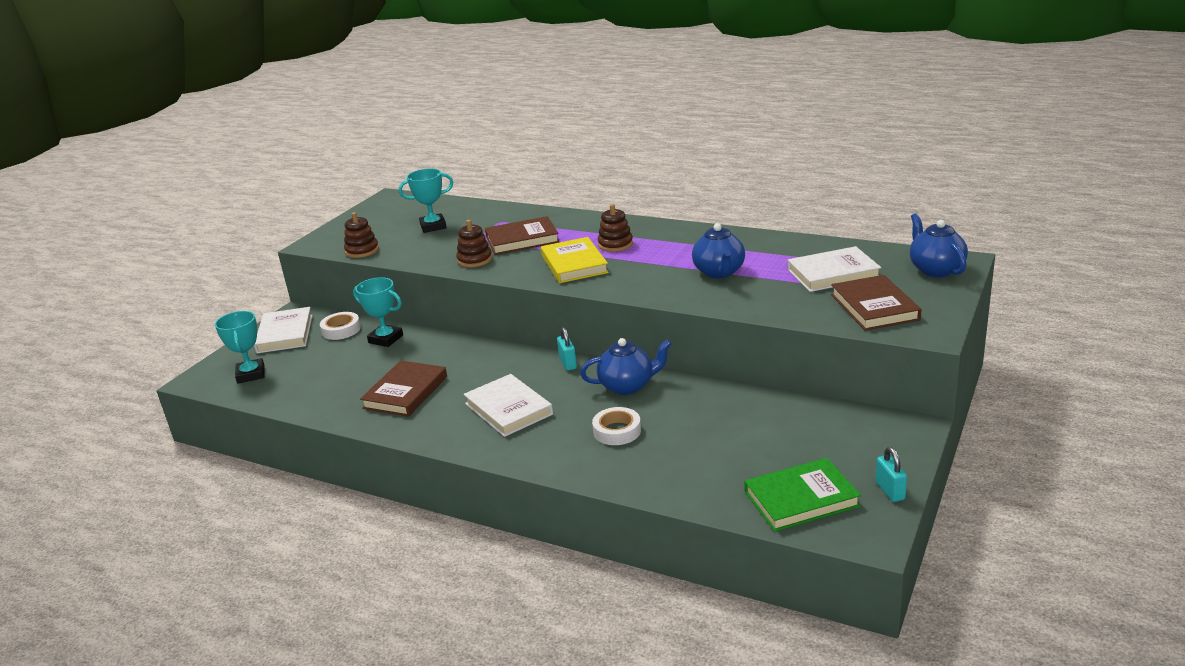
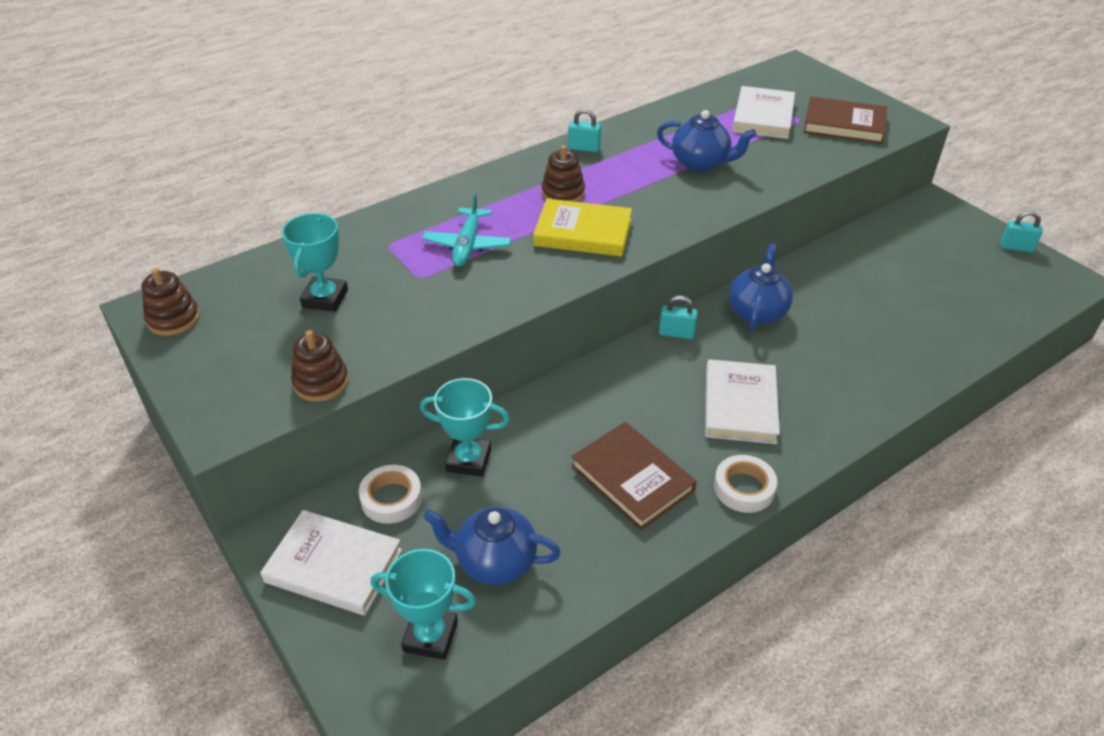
camera: 65 degrees left, 15 degrees up
turquoise trophy [353,277,403,347] -> turquoise trophy turned 45 degrees clockwise [420,378,510,477]
brown stacking toy [456,220,492,267] -> brown stacking toy moved to [141,268,200,336]
white book [464,374,553,437] -> white book turned 75 degrees counterclockwise [705,359,780,444]
brown book [485,216,559,255] -> turquoise plane [422,192,512,267]
white tape [592,407,641,445] -> white tape moved to [714,455,777,513]
green book [745,458,861,532] -> none
blue teapot [910,213,968,277] -> blue teapot moved to [423,506,561,585]
none -> turquoise padlock [568,108,601,152]

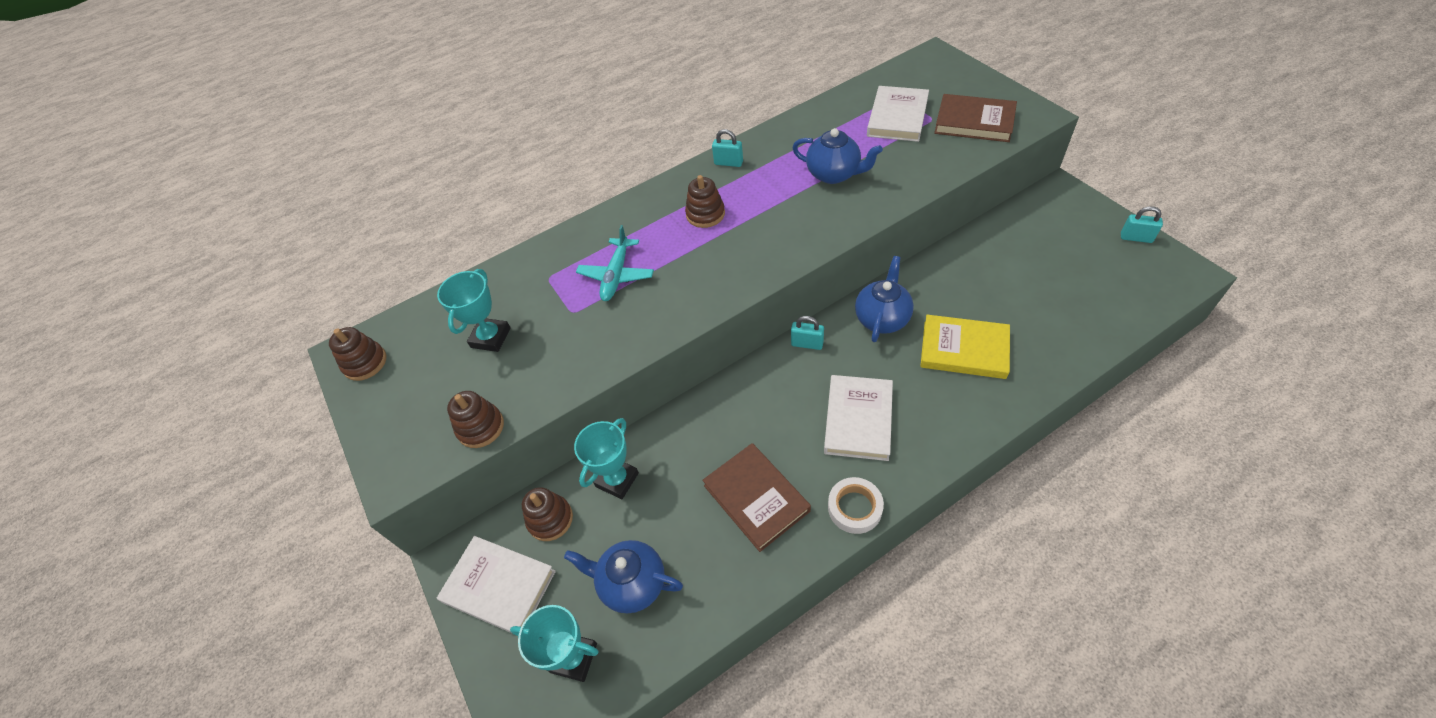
camera: 10 degrees right, 10 degrees up
white tape [359,465,422,524] -> brown stacking toy [522,487,573,541]
turquoise trophy [420,378,510,477] -> turquoise trophy turned 75 degrees counterclockwise [574,418,639,499]
yellow book [533,199,632,257] -> yellow book moved to [920,315,1010,379]

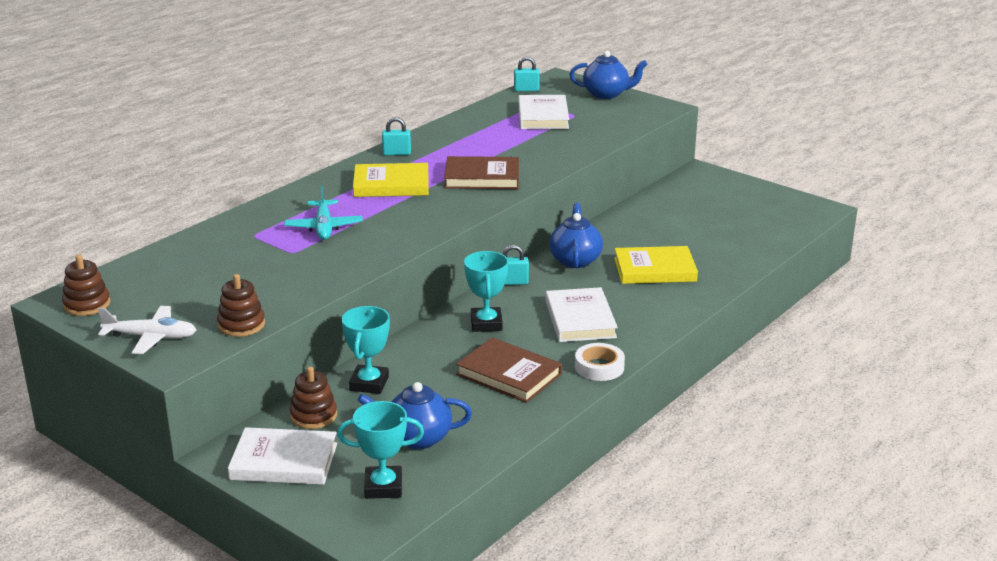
camera: 25 degrees left, 25 degrees down
turquoise trophy [437,269,511,352] -> turquoise trophy moved to [464,251,508,332]
brown stacking toy [685,175,725,228] -> yellow book [353,163,429,197]
blue teapot [792,128,883,184] -> blue teapot moved to [569,51,648,99]
brown book [934,94,1017,142] -> brown book moved to [444,156,519,189]
turquoise padlock [1121,206,1163,243] -> turquoise padlock moved to [514,57,540,91]
none -> white plane [98,306,196,354]

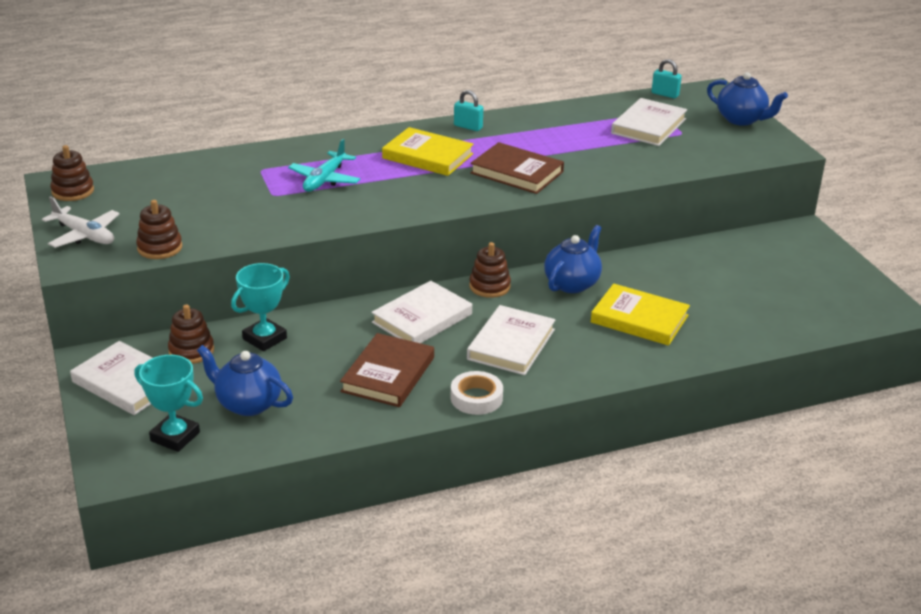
camera: 30 degrees right, 5 degrees up
brown book [456,337,562,403] -> brown book turned 45 degrees clockwise [340,333,434,407]
turquoise trophy [464,251,508,332] -> white book [371,281,472,343]
turquoise padlock [503,245,529,285] -> brown stacking toy [469,242,511,298]

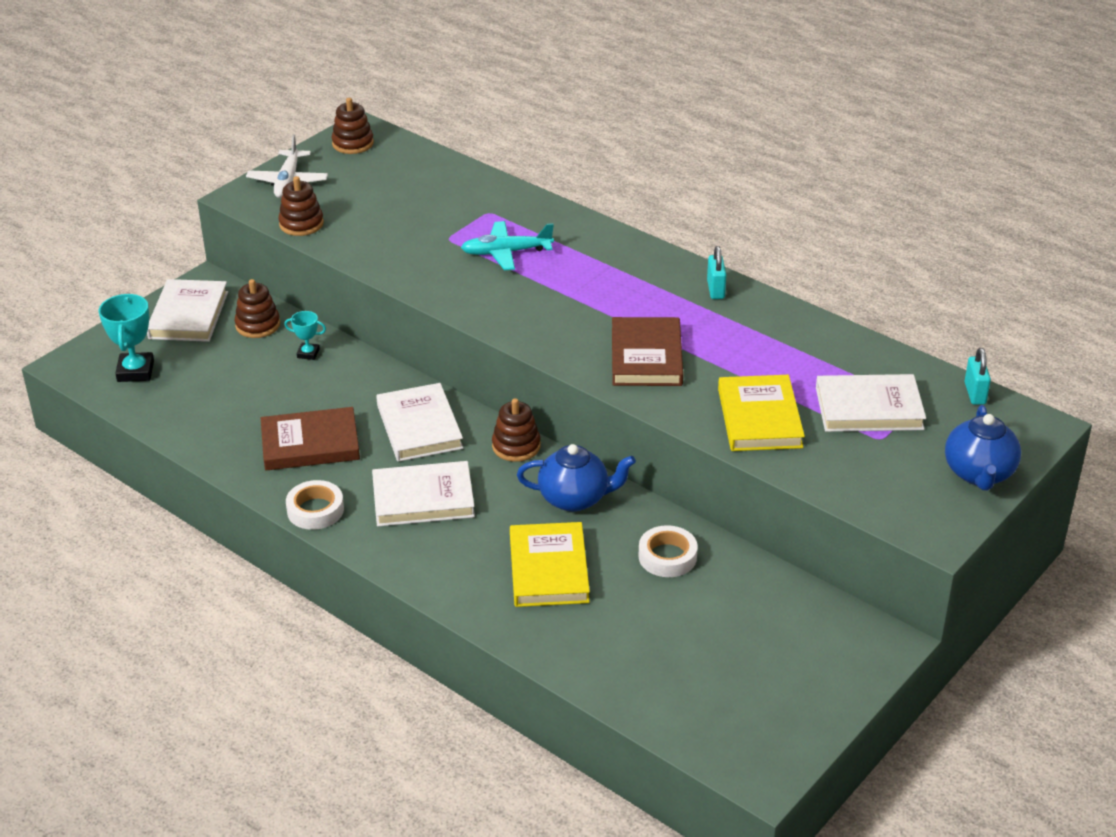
camera: 60 degrees right, 5 degrees up
blue teapot [197,345,293,416] -> none
turquoise trophy [231,263,290,351] -> turquoise trophy [284,311,326,360], size x0.56
white book [371,281,472,343] -> white book turned 60 degrees clockwise [376,383,463,462]
yellow book [382,127,474,176] -> yellow book moved to [718,375,805,451]
none -> white tape [638,525,698,577]

